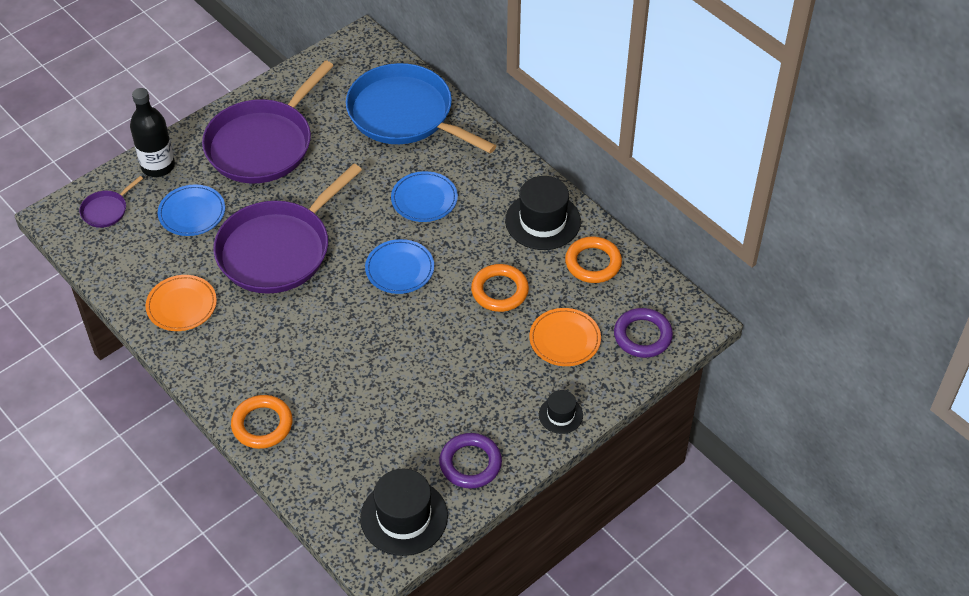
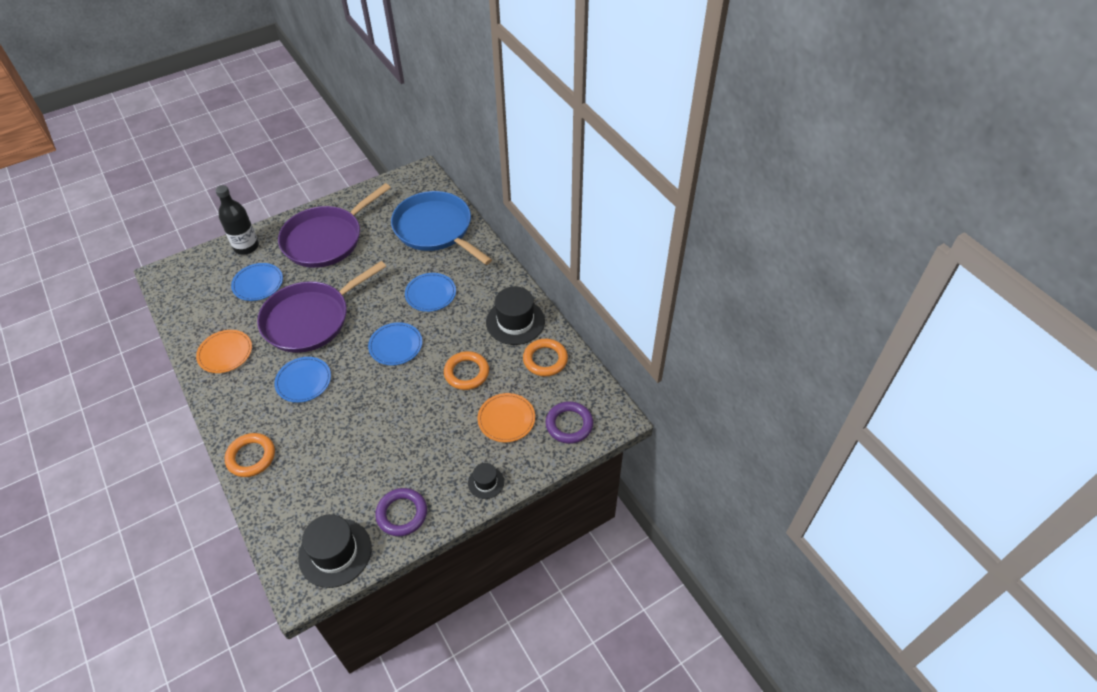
camera: 10 degrees right, 0 degrees up
purple pan [79,176,143,228] -> none
none -> blue plate [274,357,331,403]

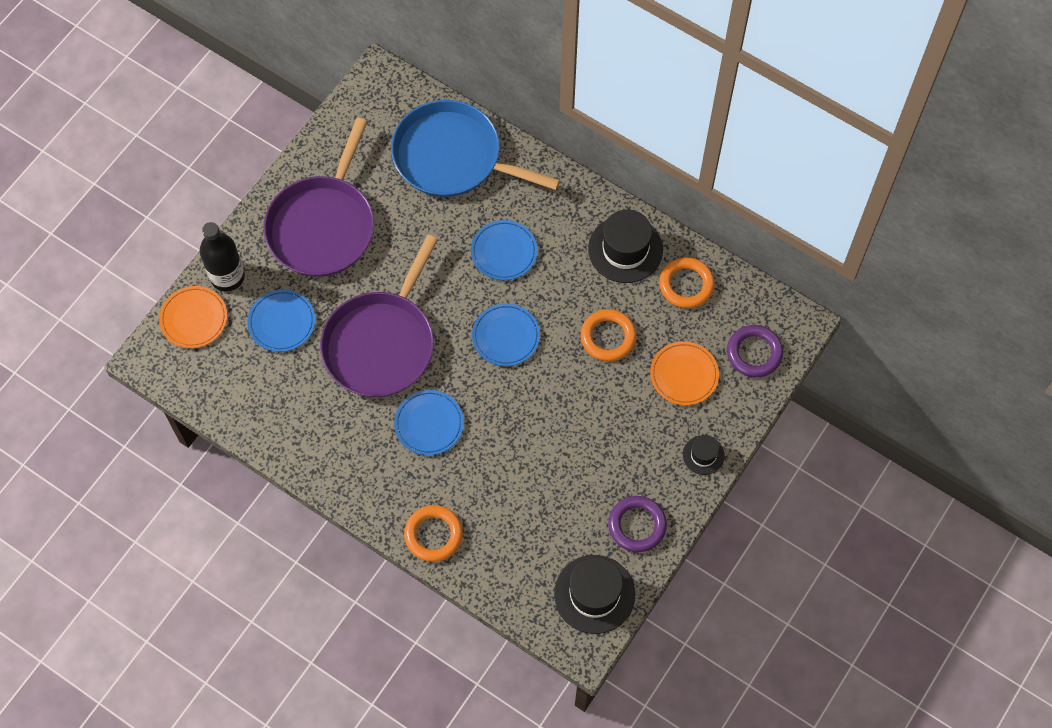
camera: 25 degrees left, 15 degrees up
orange plate [196,330,252,373] -> orange plate moved to [159,286,227,348]

